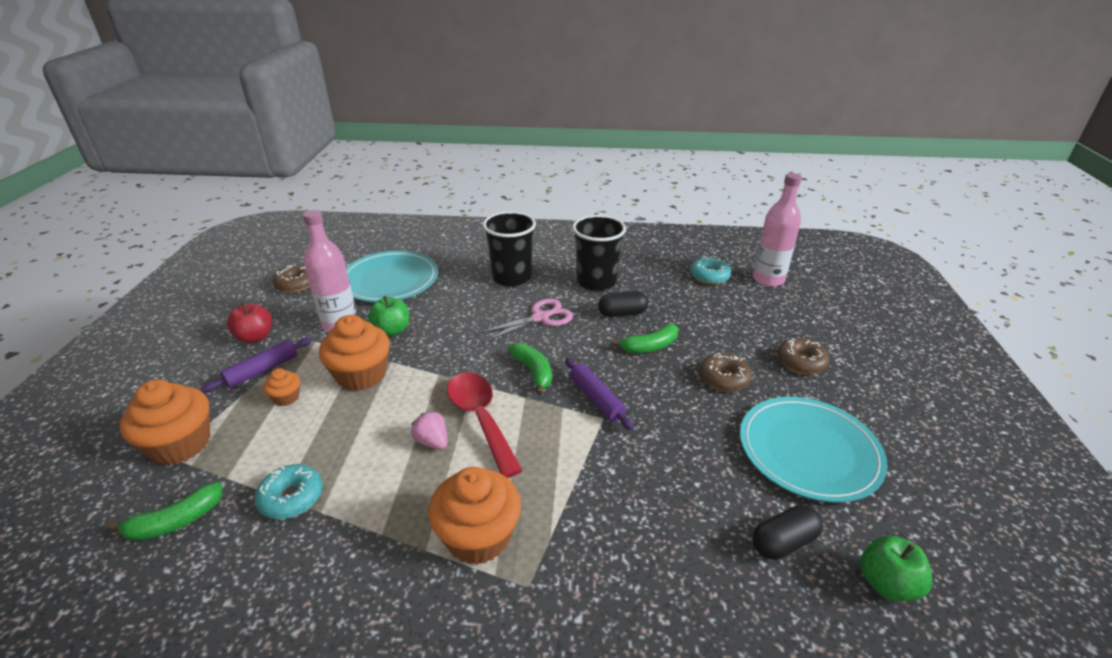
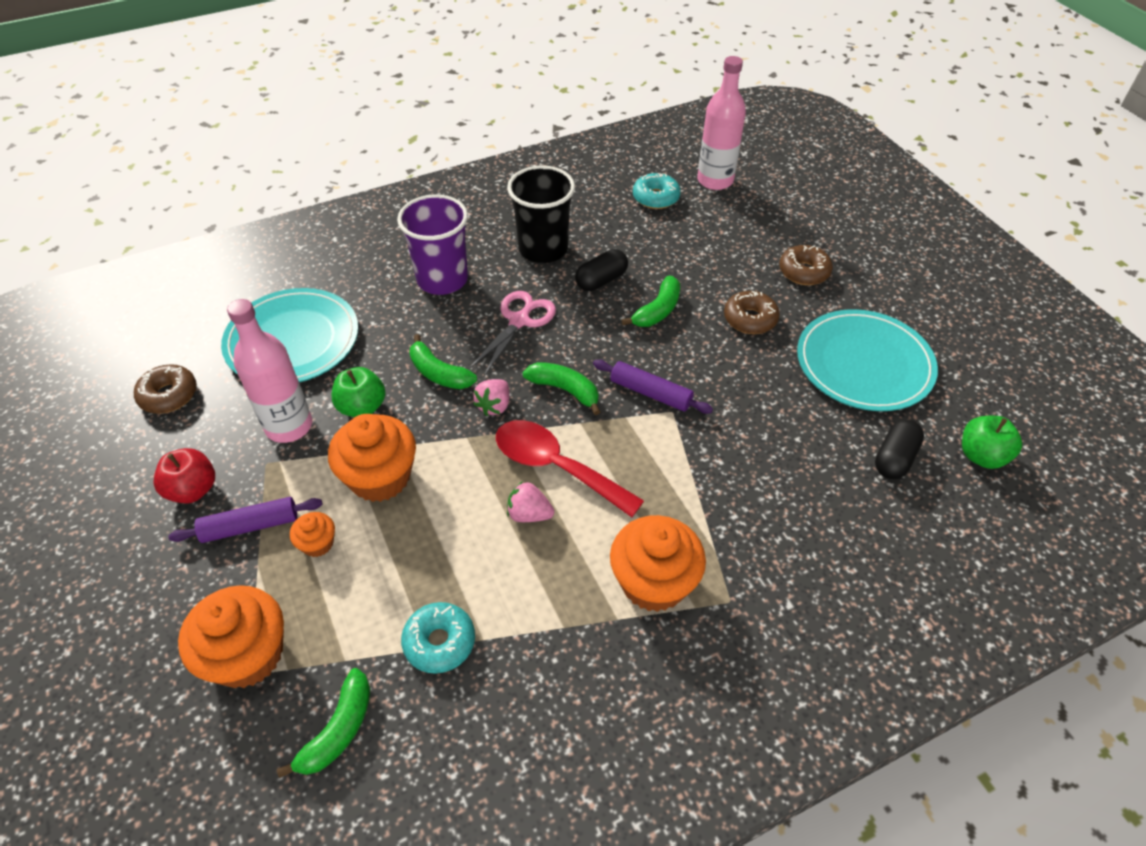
camera: 30 degrees left, 15 degrees up
purple rolling pin [202,337,312,392] -> purple rolling pin turned 60 degrees clockwise [168,497,322,543]
black cup [483,211,536,287] -> purple cup [397,195,468,295]
none -> green banana [409,334,477,389]
none -> pink strawberry [473,379,510,416]

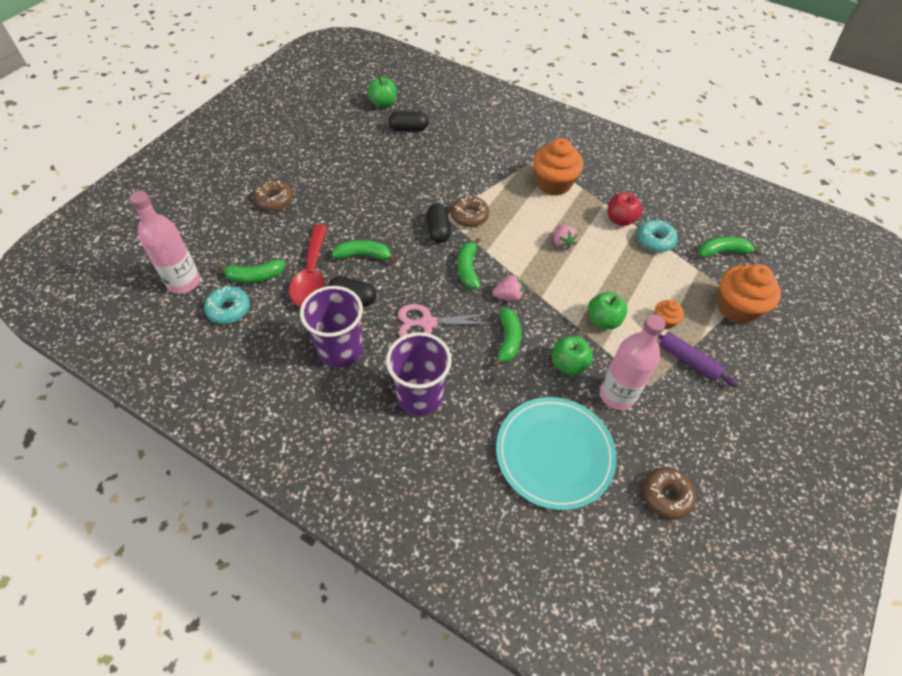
camera: 125 degrees left, 5 degrees up
red apple [153,448,215,504] -> red apple moved to [607,193,642,226]
orange cupcake [328,414,416,502] -> green apple [588,292,627,329]
red spoon [496,420,644,517] -> red spoon moved to [289,224,327,307]
black cup [507,165,575,263] -> purple cup [300,286,363,368]
purple rolling pin [593,360,713,414] -> black capsule [427,204,451,243]
brown donut [724,291,780,334] -> brown donut moved to [451,195,489,227]
turquoise plate [797,309,938,411] -> none
none -> green banana [218,259,285,283]

